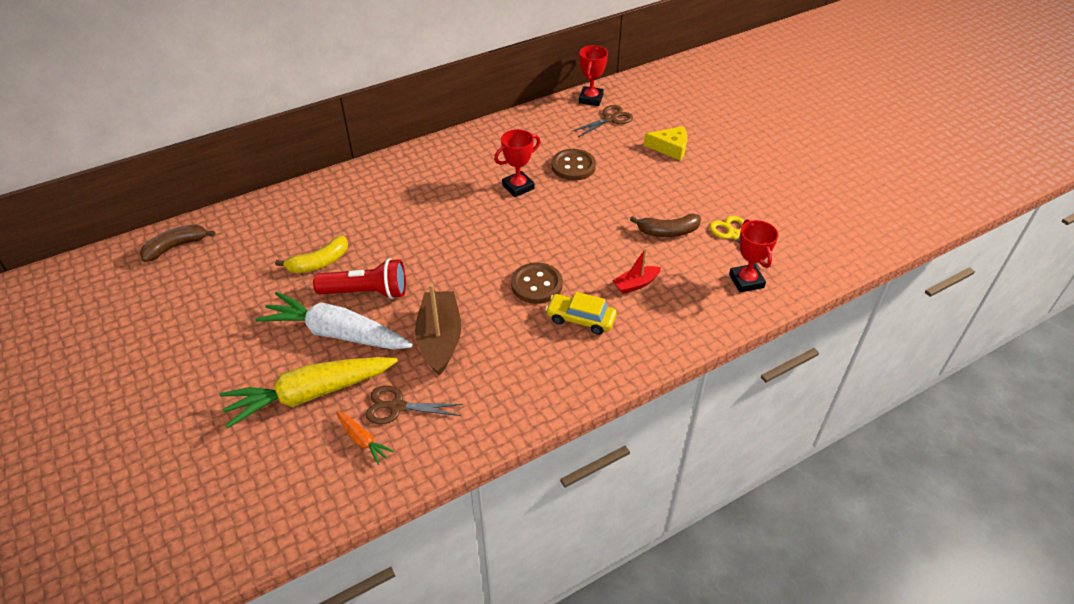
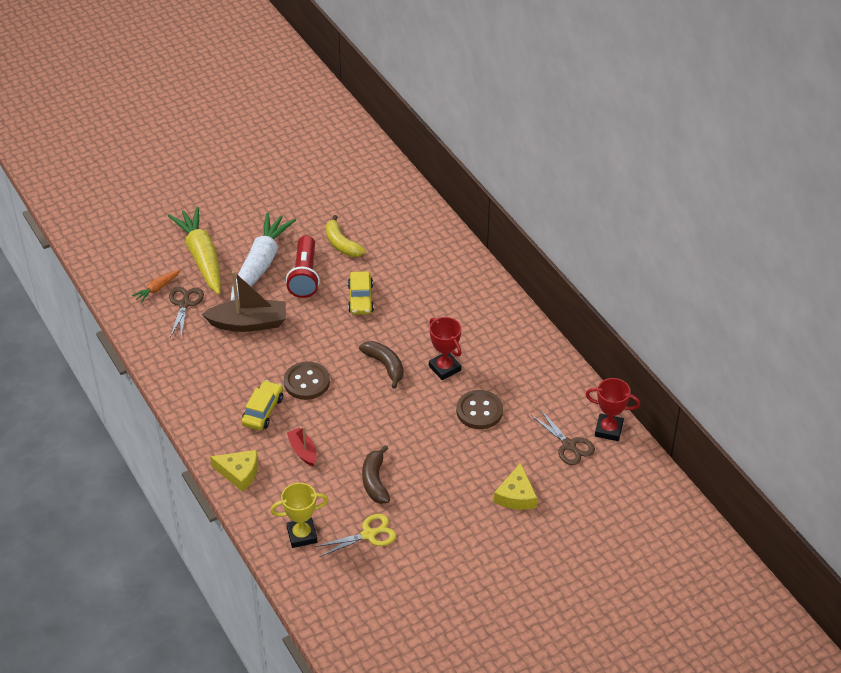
camera: 90 degrees right, 0 degrees up
brown banana [140,224,216,262] -> brown banana moved to [359,341,404,389]
red trophy [729,220,778,293] -> yellow trophy [271,483,328,548]
none -> yellow cheese [210,450,258,492]
none -> yellow car [348,271,374,315]

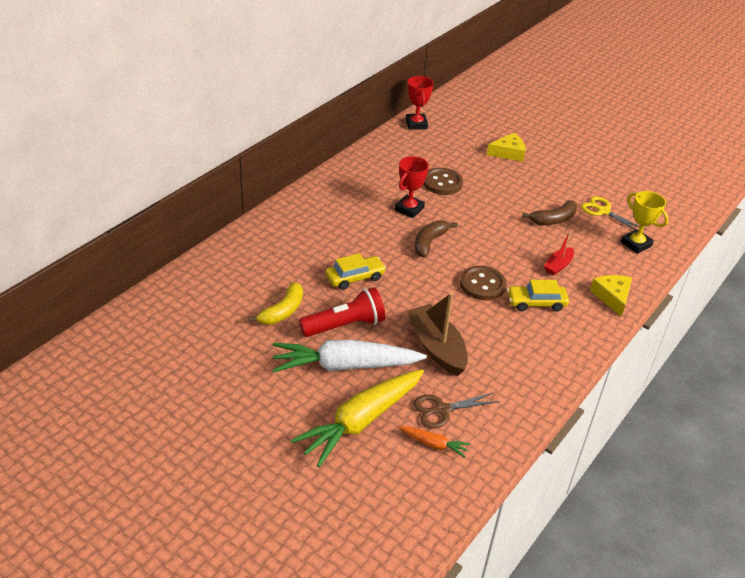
camera: 115 degrees left, 5 degrees down
brown scissors [531,409,595,465] -> none

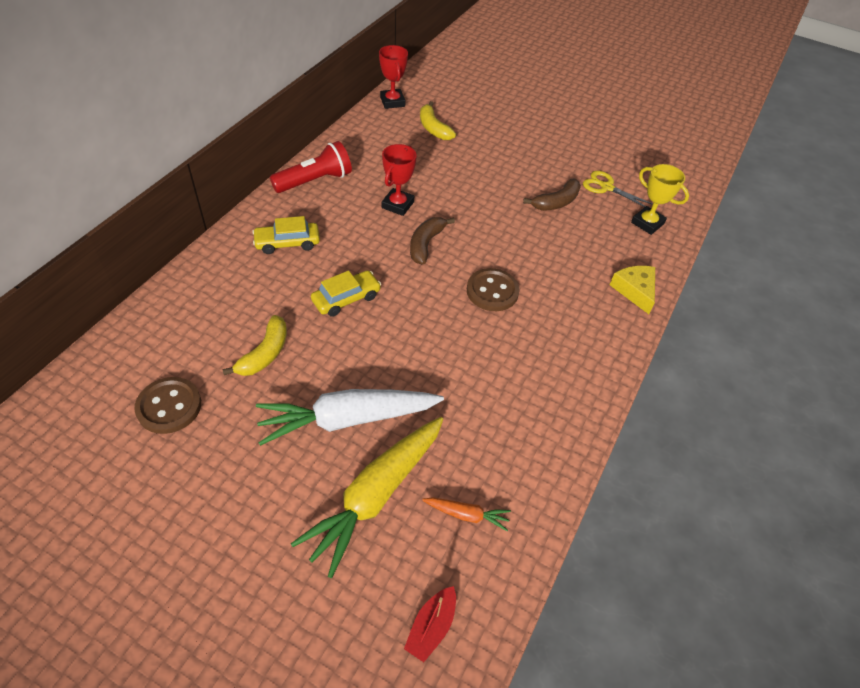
camera: 10 degrees left, 10 degrees up
red flashlight [299,287,385,337] -> red flashlight moved to [270,141,352,193]
brown boat [407,292,468,376] -> none
brown scissors [413,393,500,428] -> none
brown button [423,168,463,195] -> brown button moved to [134,377,201,434]
yellow cheese [487,133,526,162] -> none
yellow car [507,280,569,312] -> yellow car moved to [252,216,320,254]
red boat [544,232,574,276] -> red boat moved to [404,586,456,662]
none -> yellow banana [420,101,456,140]

